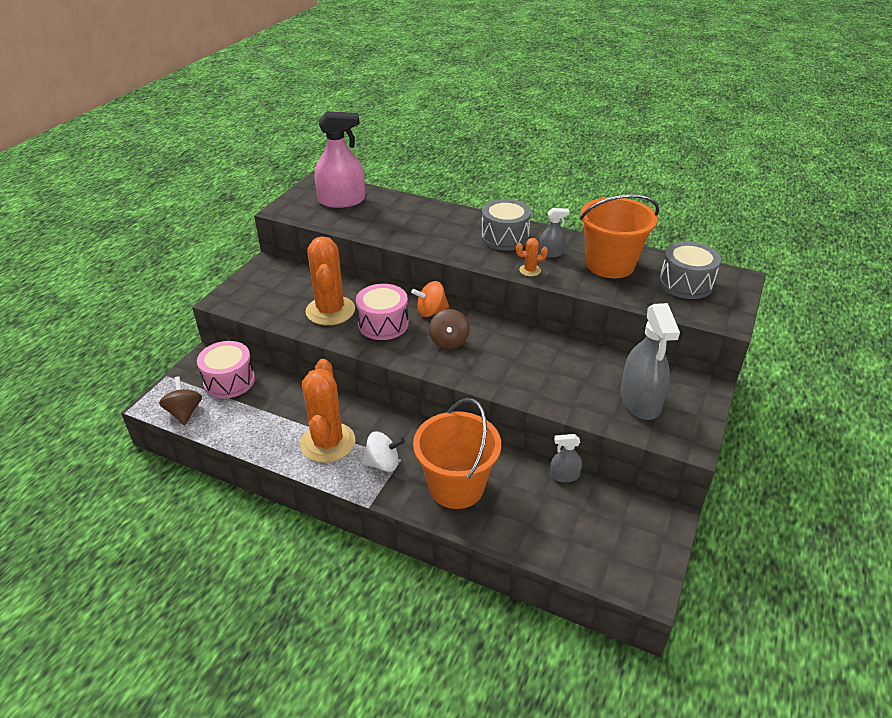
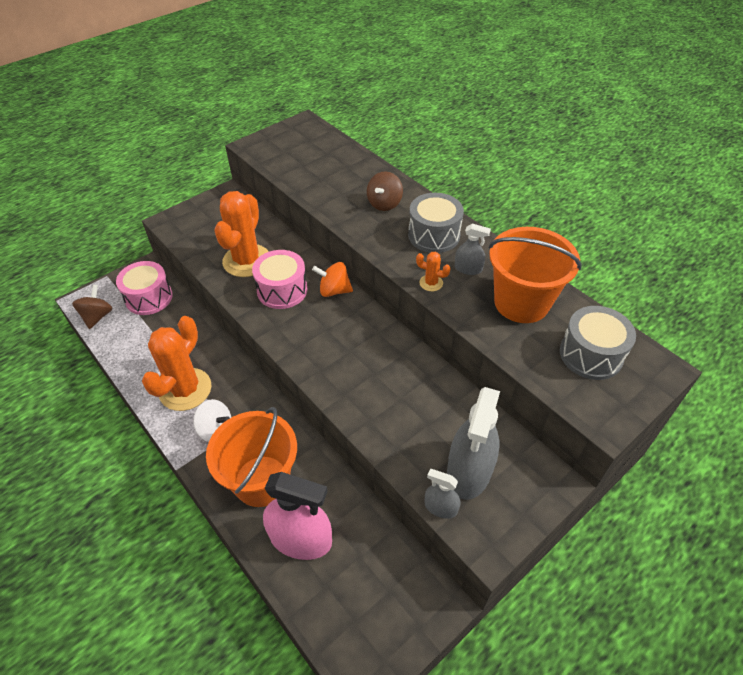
camera: 25 degrees right, 10 degrees up
pink spray bottle [315,111,365,208] -> pink spray bottle moved to [263,472,332,560]
brown spinning top [429,309,470,349] -> brown spinning top moved to [367,171,403,211]
grey spray bottle [550,434,582,482] -> grey spray bottle moved to [424,469,460,519]

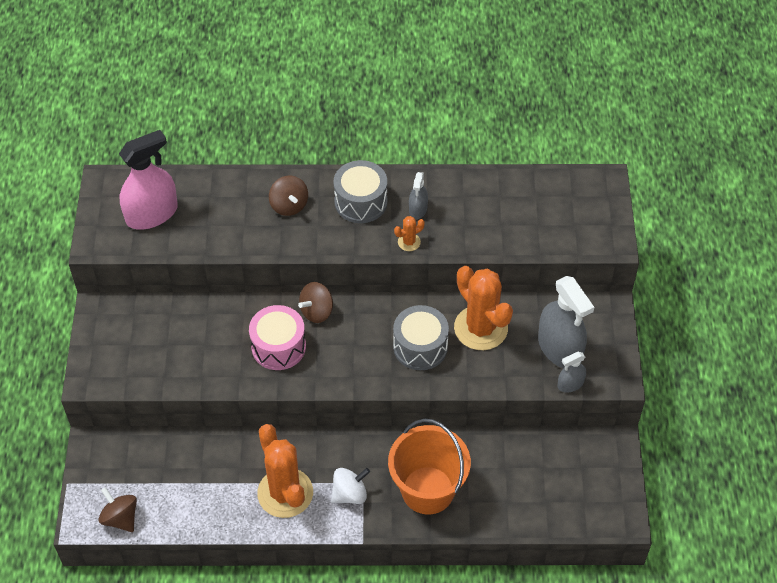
camera: 50 degrees left, 5 degrees up
pink drum [116,261,173,315] -> none
orange cactus [214,191,269,277] -> orange cactus moved to [454,266,513,350]
pink spray bottle [263,472,332,560] -> pink spray bottle moved to [119,130,178,229]
orange spinning top [312,262,353,297] -> brown spinning top [298,282,333,323]
grey spray bottle [455,223,491,275] -> grey spray bottle turned 135 degrees clockwise [409,172,428,219]
orange bucket [489,227,582,323] -> none
grey drum [560,306,636,380] -> grey drum moved to [393,305,449,370]

